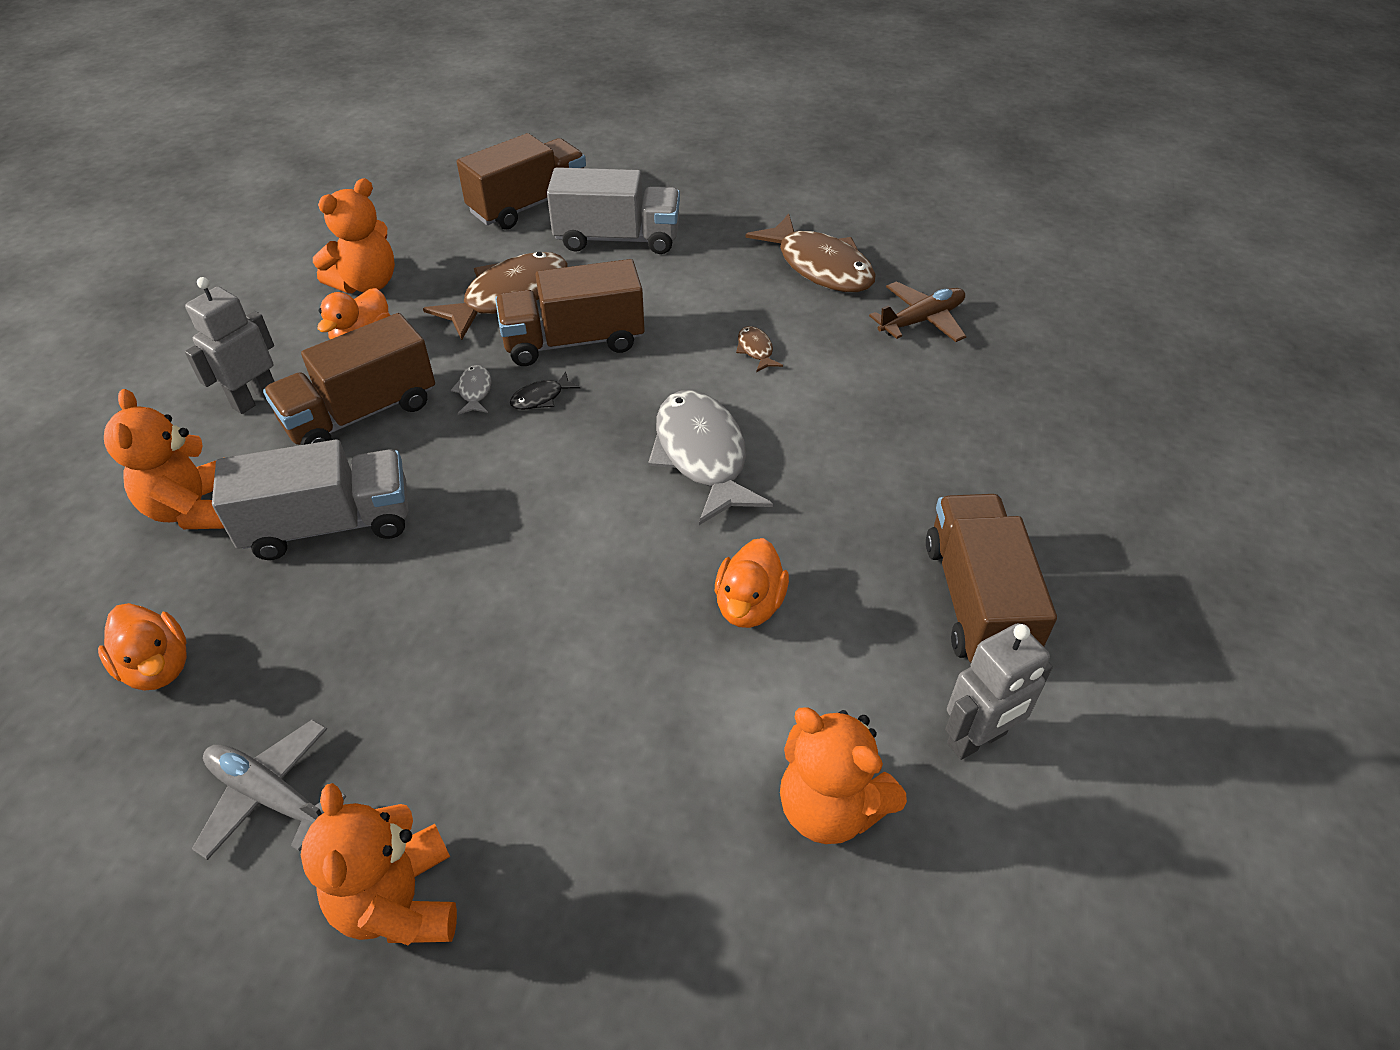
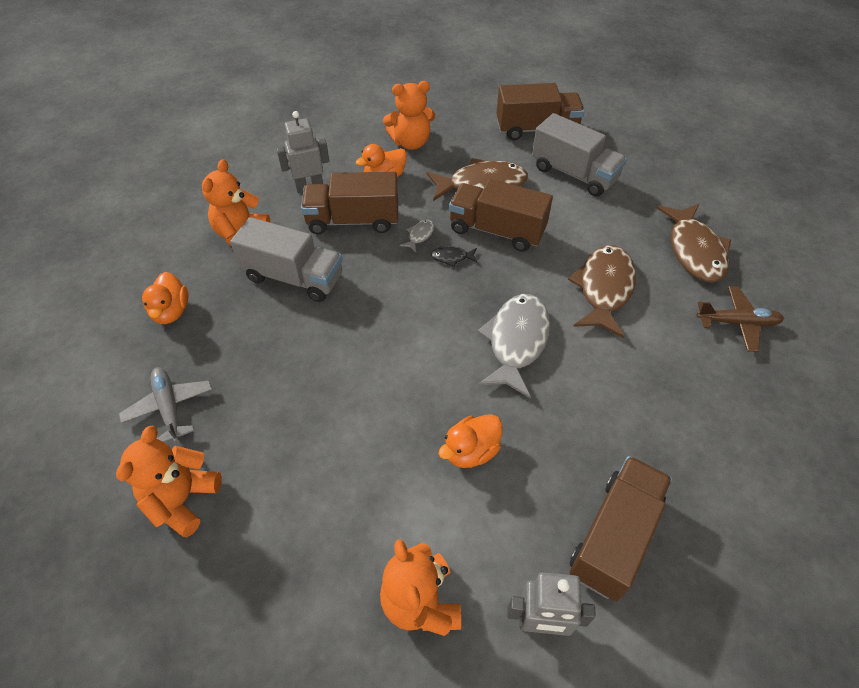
camera: 35 degrees right, 5 degrees up
brown fish [736,326,783,372] -> brown fish [568,245,636,338], size x2.37

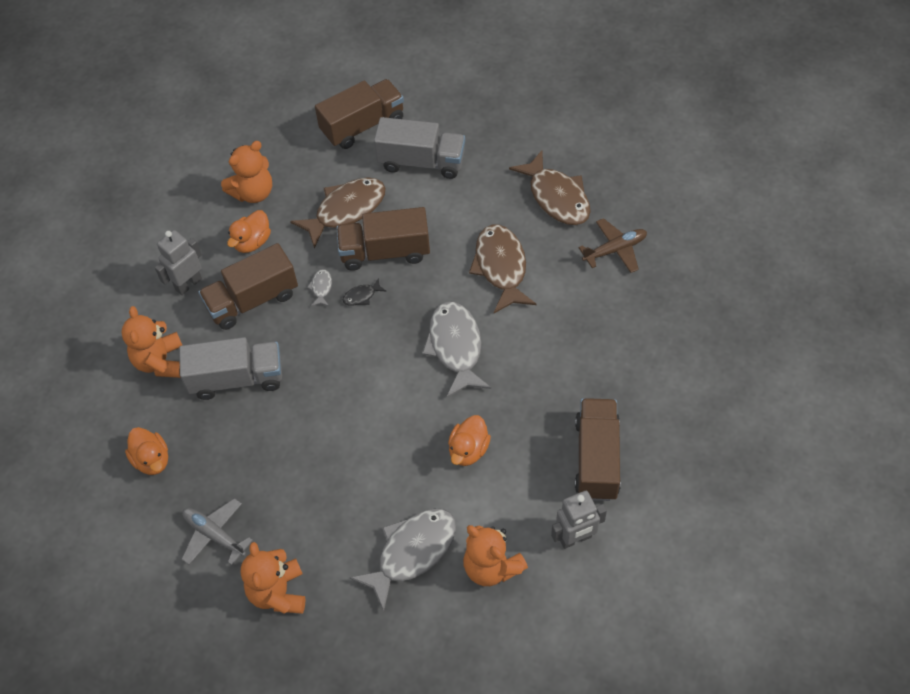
camera: 25 degrees left, 5 degrees up
none -> grey fish [350,509,456,611]

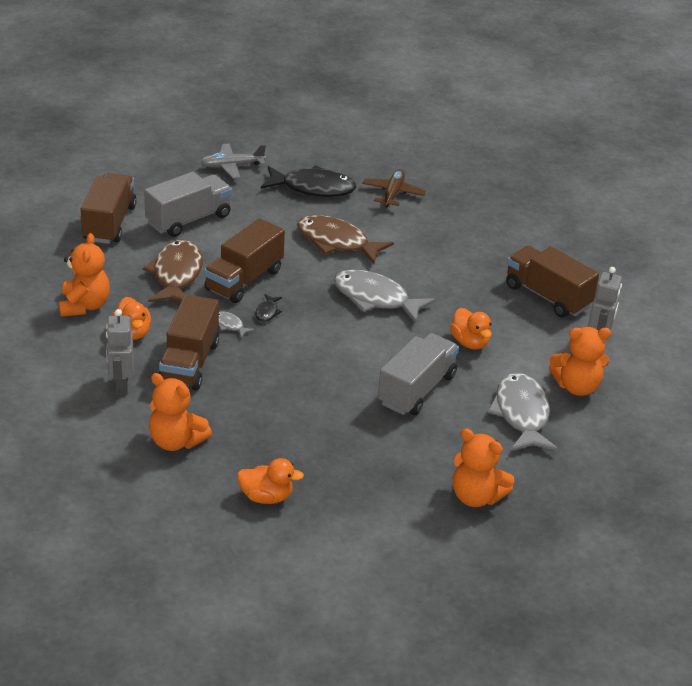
camera: 55 degrees left, 20 degrees down
grey truck [179,337,282,400] -> grey truck moved to [378,333,459,415]
grey plane [181,498,253,565] -> grey plane moved to [201,143,266,179]
brown fish [509,150,591,225] -> black fish [261,165,356,197]

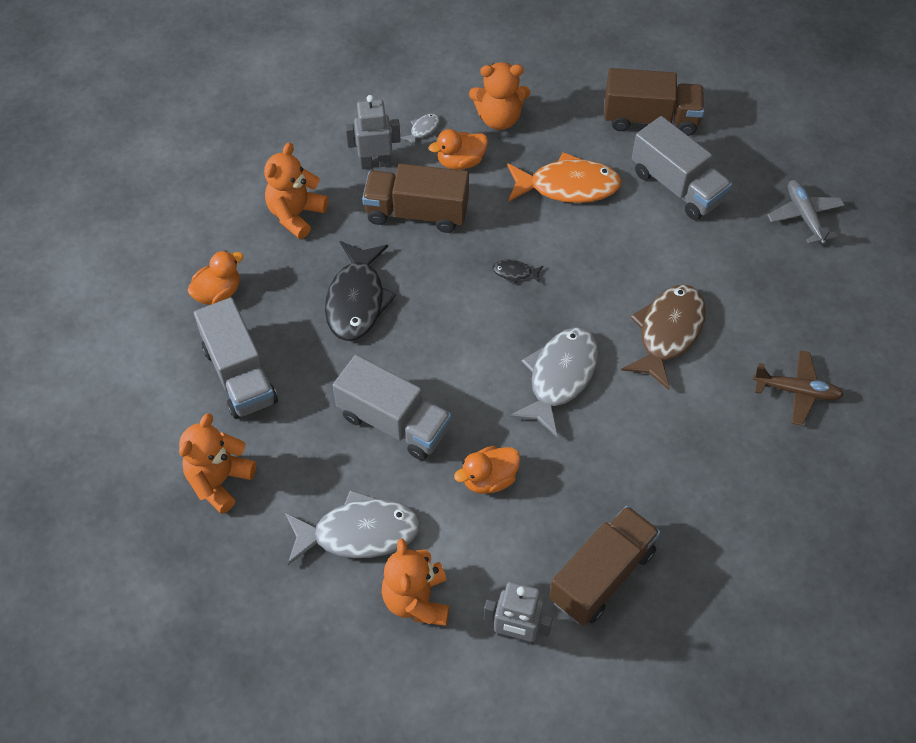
camera: 90 degrees right, 20 degrees up
brown fish [143,240,203,302] -> orange fish [507,152,621,203]
brown truck [204,218,285,303] -> none
grey fish [219,311,254,338] -> grey fish moved to [400,114,440,148]
orange duck [237,458,304,504] -> orange duck turned 135 degrees counterclockwise [187,250,244,305]
black fish [261,165,356,197] -> black fish moved to [325,241,396,341]
none -> grey truck [194,297,278,419]

